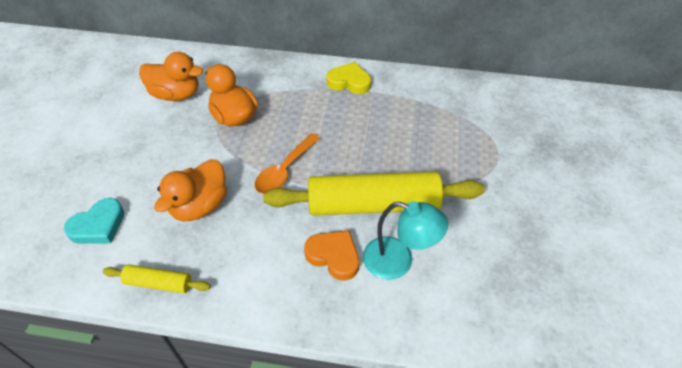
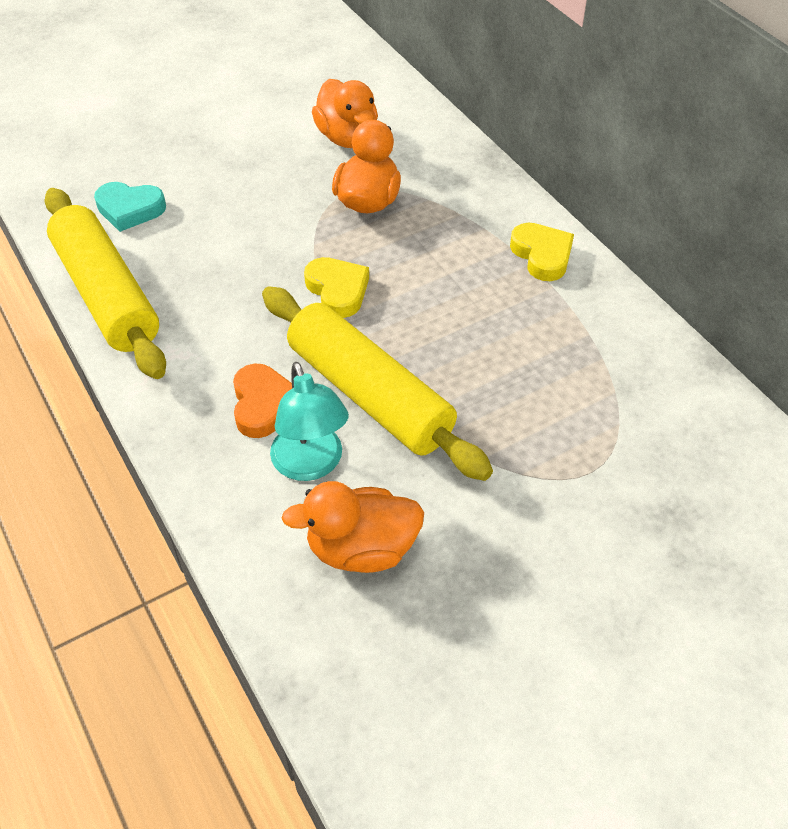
camera: 50 degrees right, 0 degrees up
yellow rolling pin [103,264,211,293] -> yellow rolling pin [44,188,166,379], size x2.18
orange duck [154,159,227,221] -> orange duck moved to [282,481,424,573]
orange spoon [255,133,320,194] -> yellow heart [304,257,369,318]

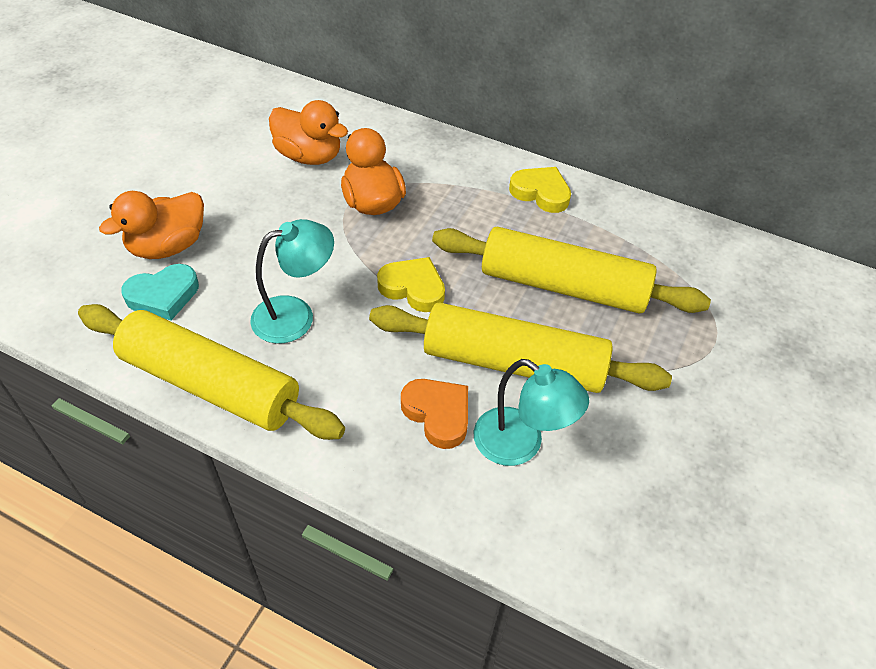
camera: 35 degrees left, 0 degrees up
orange duck [282,481,424,573] -> orange duck moved to [99,191,204,259]
none -> turquoise lamp [250,219,334,344]
none -> yellow rolling pin [432,227,711,313]

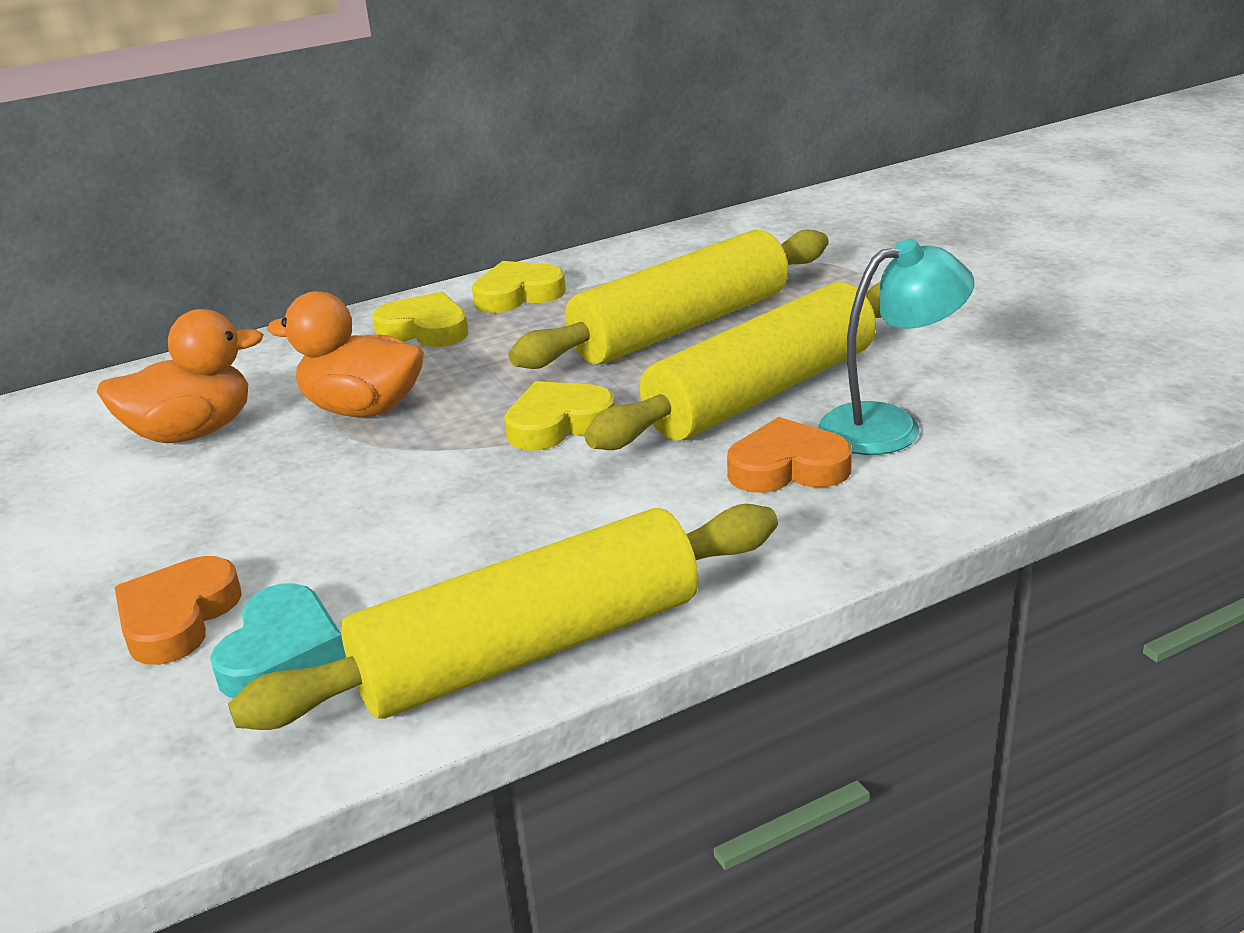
camera: 50 degrees left, 20 degrees down
orange duck [99,191,204,259] -> orange heart [114,556,242,665]
turquoise lamp [250,219,334,344] -> none
none -> yellow heart [372,292,468,347]

